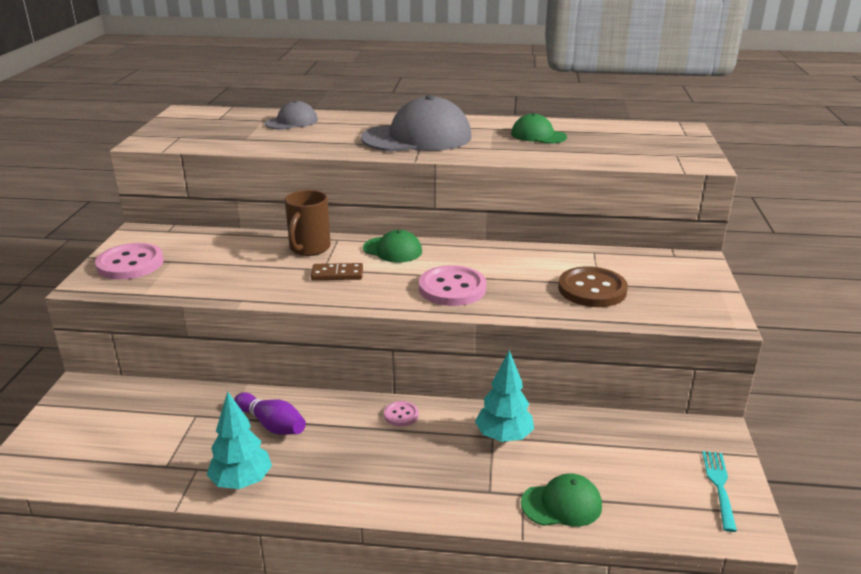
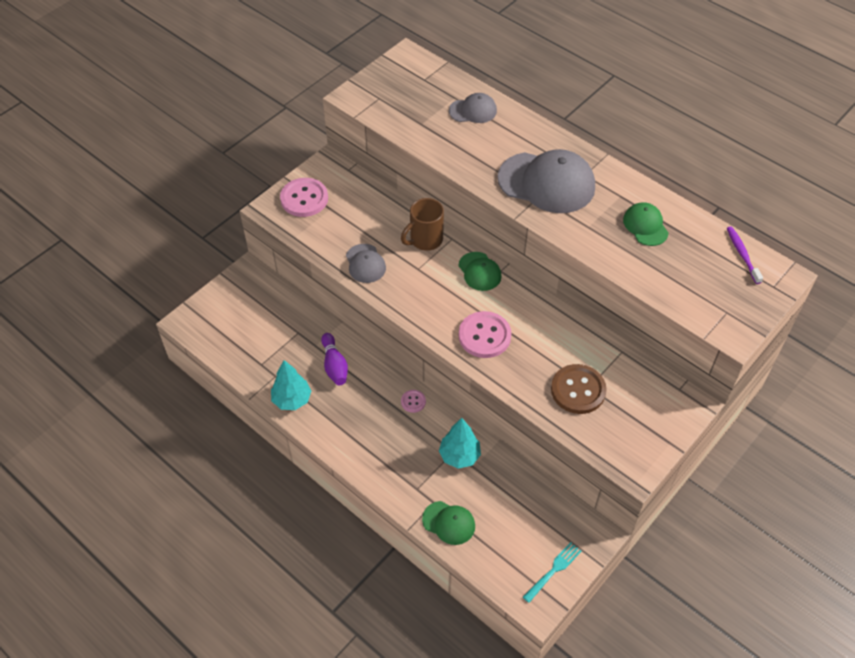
camera: 35 degrees right, 25 degrees up
brown domino [311,263,363,280] -> none
none -> grey cap [346,244,386,283]
none -> purple toothbrush [727,226,763,284]

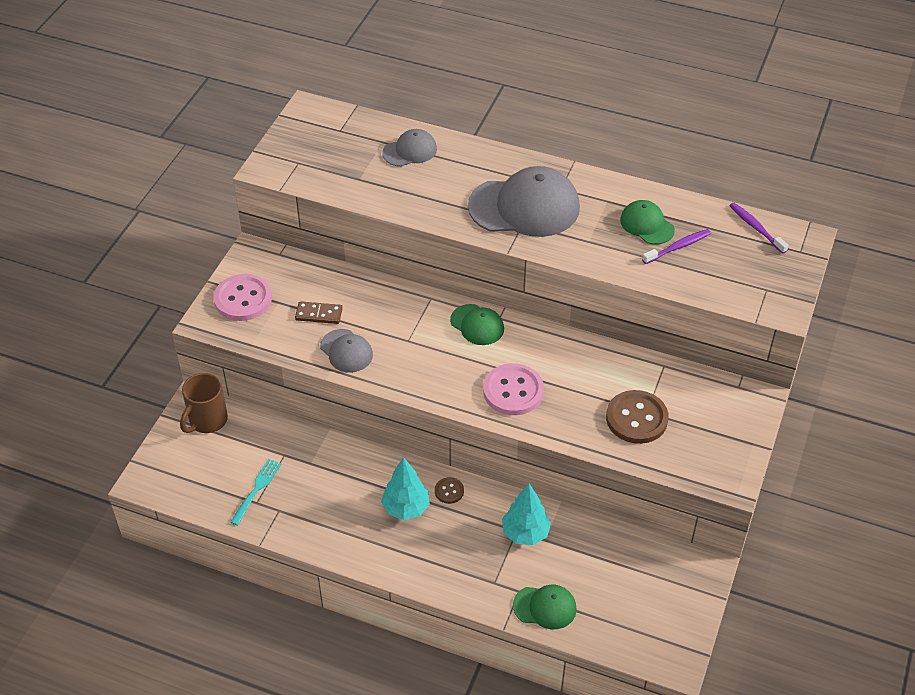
camera: 20 degrees left, 5 degrees down
turquoise tree [271,360,311,410] -> turquoise tree moved to [381,457,430,520]
purple bowling pin [321,333,348,386] -> none
brown mug [401,198,444,251] -> brown mug moved to [180,373,228,433]
pink button [401,390,426,413] -> brown button [435,477,464,504]
turquoise fork [523,542,581,603] -> turquoise fork moved to [230,459,281,526]
none -> brown domino [295,301,343,324]
none -> purple toothbrush [642,229,711,264]

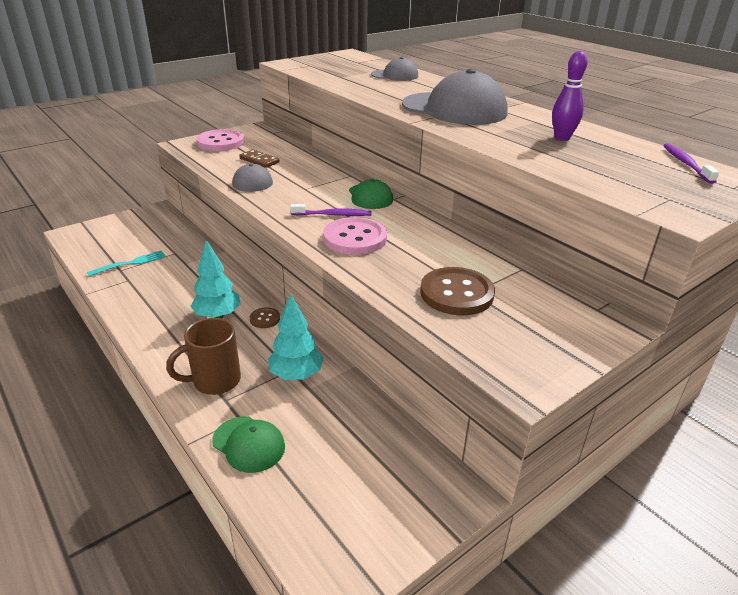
camera: 30 degrees right, 15 degrees down
brown mug [180,373,228,433] -> brown mug moved to [166,318,241,395]
green cap [620,200,675,244] -> purple bowling pin [552,51,588,141]
purple toothbrush [642,229,711,264] -> purple toothbrush moved to [290,204,372,216]

